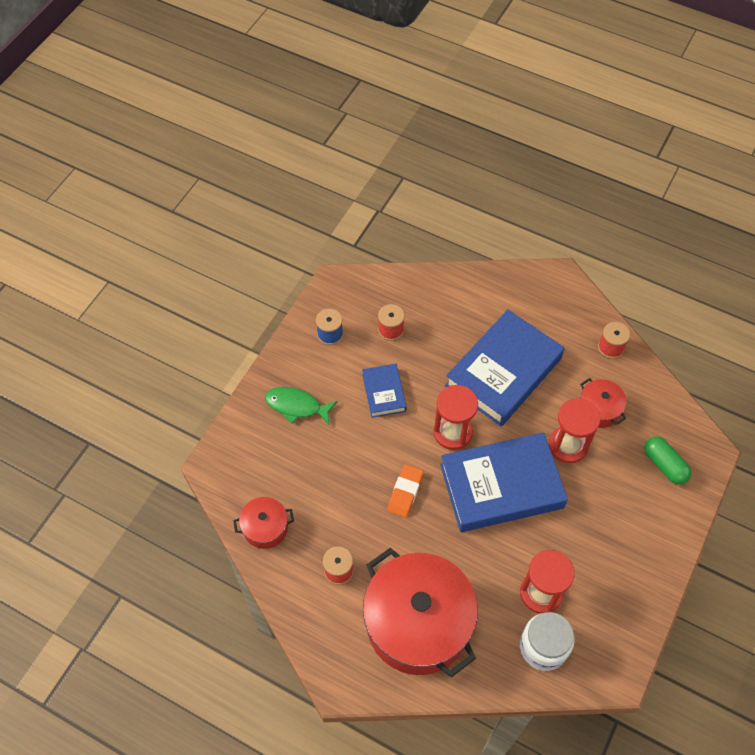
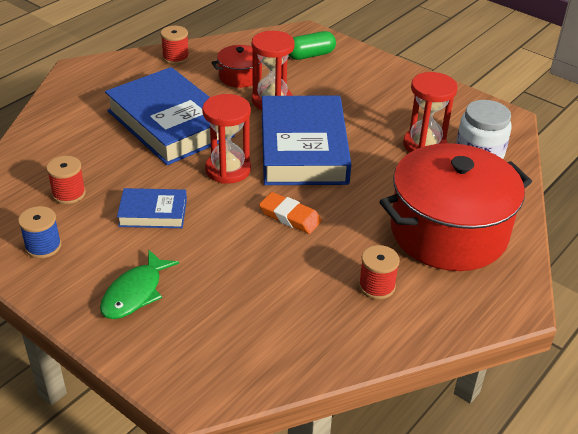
camera: 80 degrees left, 20 degrees down
red pot [233,497,294,549] -> none

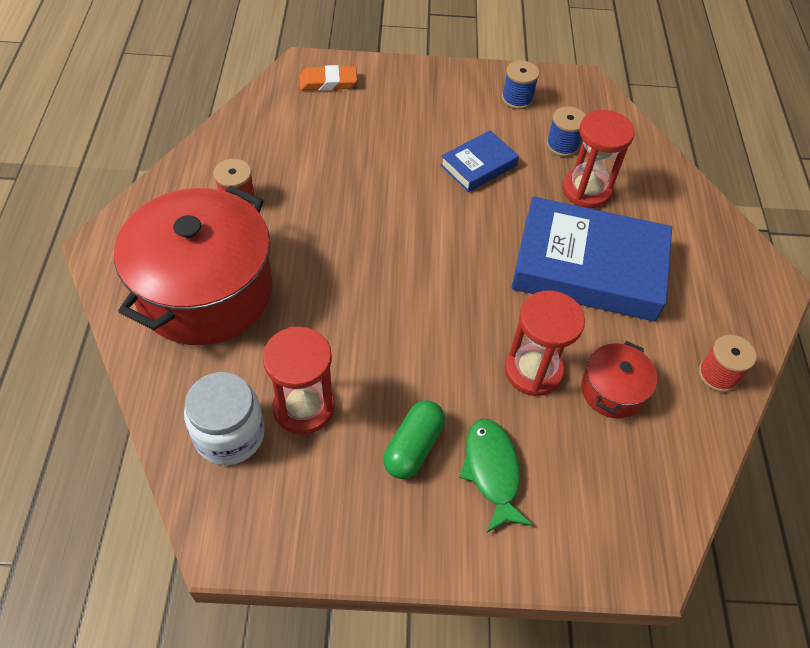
camera: 140 degrees right, 15 degrees up
red spool [46,156,86,204] -> blue spool [546,106,586,157]
green fish [100,249,179,319] -> green fish moved to [459,419,533,533]
red hourglass [202,94,251,184] -> red hourglass moved to [562,110,635,208]
orange eraser [259,192,322,234] -> orange eraser moved to [300,65,357,91]
blue book [262,96,351,185] -> none
green capsule [289,31,336,60] -> green capsule moved to [383,400,445,479]

